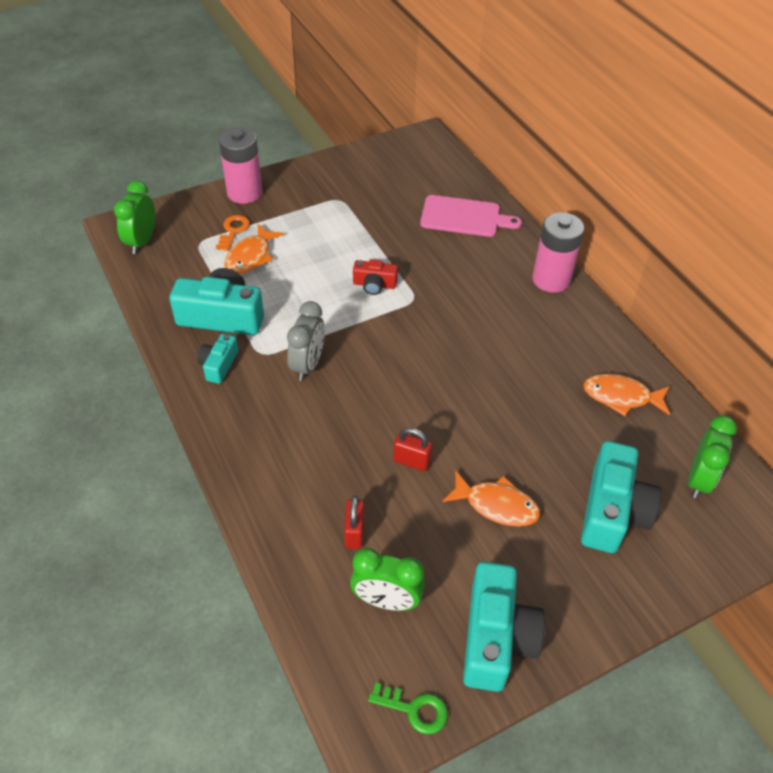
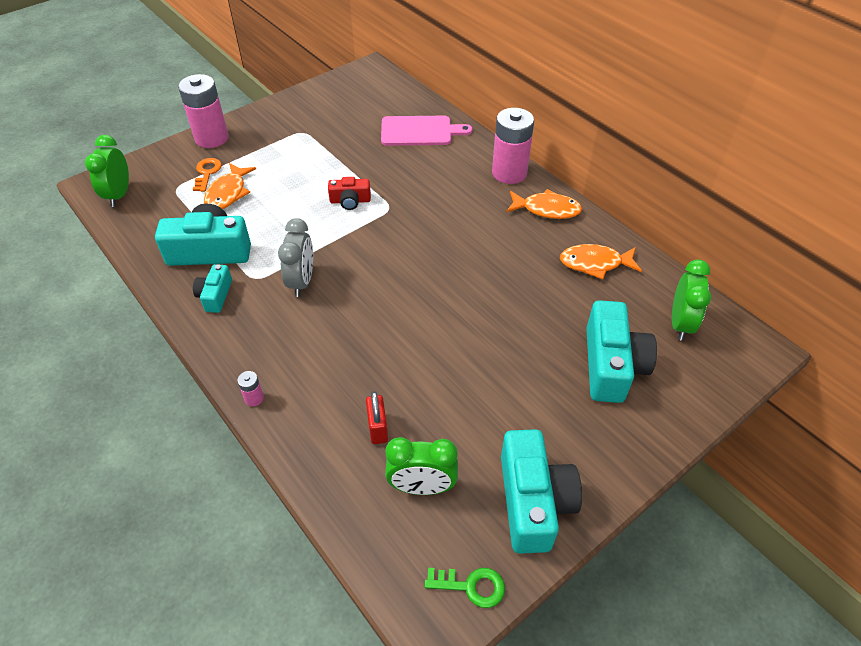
camera: 10 degrees left, 0 degrees up
red padlock [393,427,432,471] -> none
orange fish [442,470,540,527] -> orange fish moved to [506,189,582,219]
none -> pink battery [237,371,264,406]

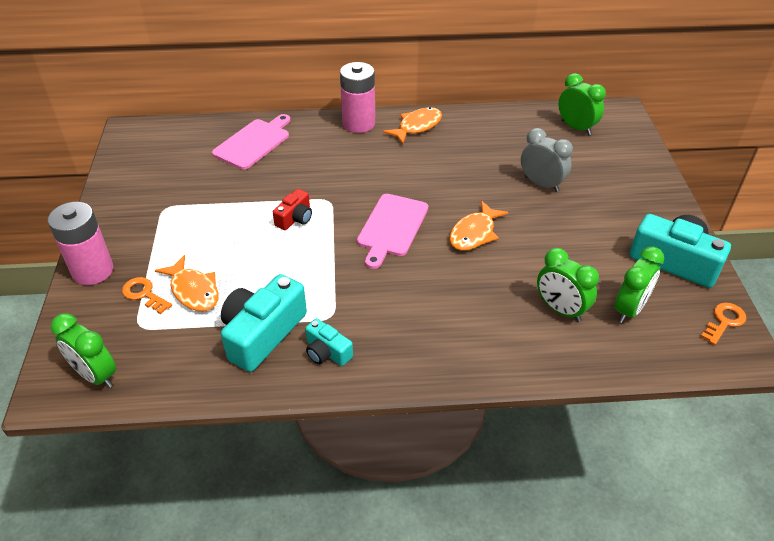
camera: 55 degrees left, 5 degrees down
pink battery [237,371,264,406] -> none
grey clock [278,218,313,297] -> grey clock moved to [521,128,573,192]
red padlock [366,391,388,444] -> green clock [537,248,599,322]
green key [425,568,505,608] -> orange key [701,303,746,345]
orange fish [560,244,642,279] -> orange fish moved to [449,201,509,251]
turquoise camera [586,300,657,403] -> none
none -> pink cutting board [357,194,428,269]

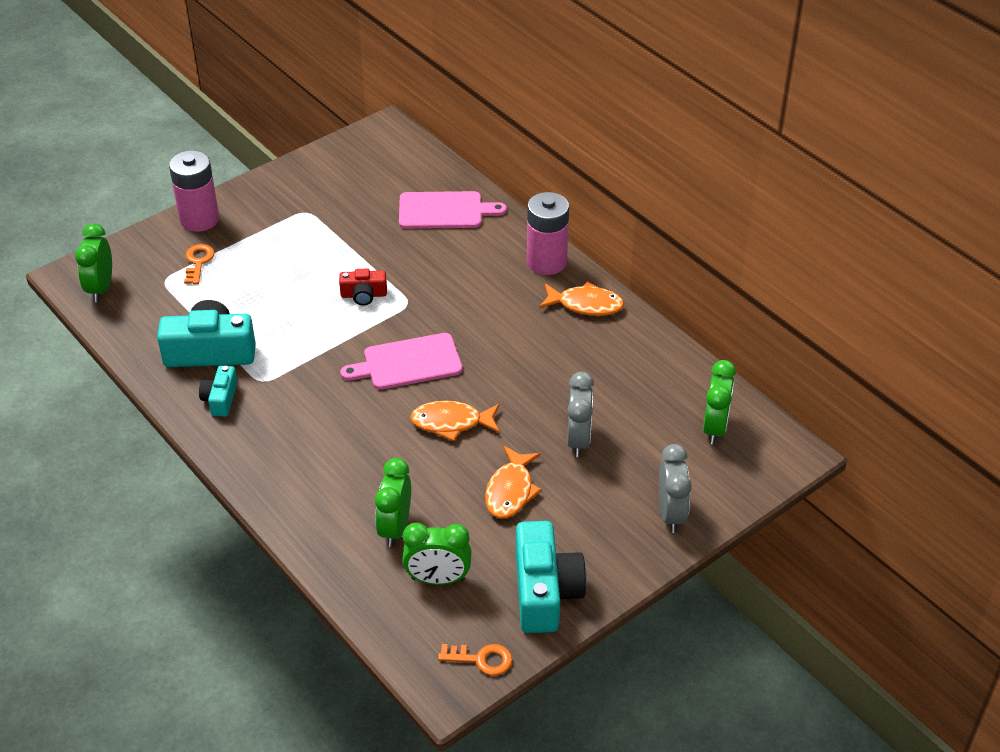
camera: 55 degrees right, 0 degrees up
orange fish [155,255,219,311] -> orange fish moved to [485,446,542,518]
none -> grey clock [659,444,692,533]

